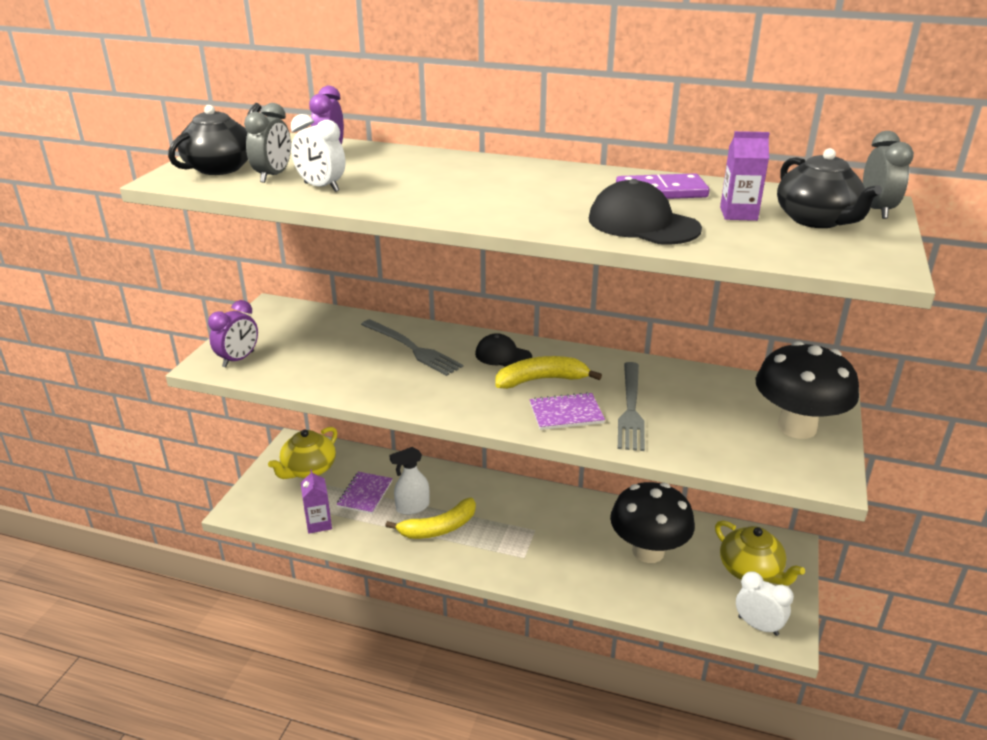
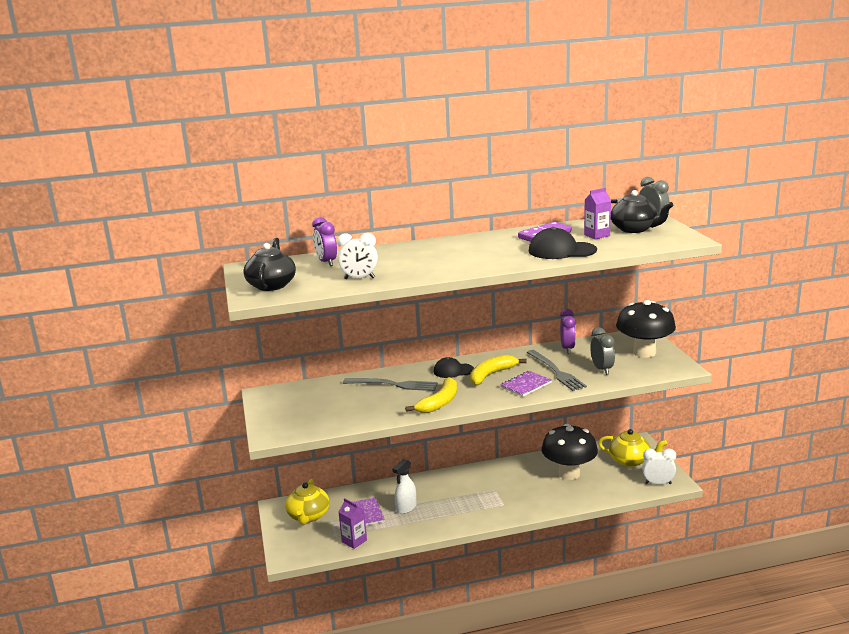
camera: 30 degrees left, 10 degrees down
purple clock [208,300,258,367] -> purple clock moved to [560,309,576,354]
grey clock [244,103,291,183] -> grey clock moved to [590,327,615,375]
yellow banana [386,497,476,539] -> yellow banana moved to [405,377,457,413]

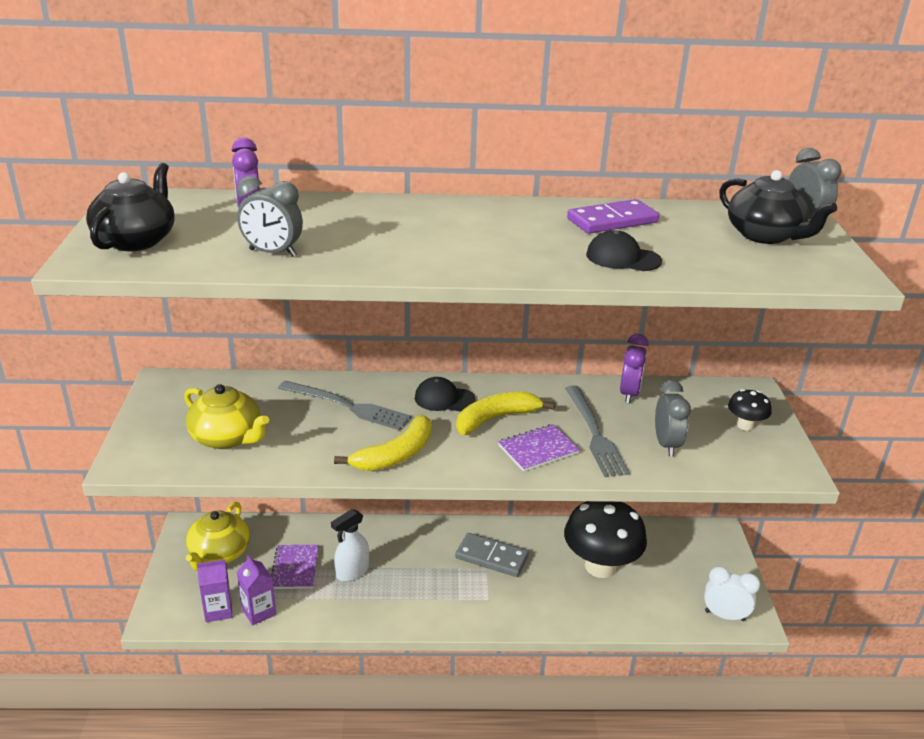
camera: 10 degrees right, 10 degrees up
white clock [337,233,378,279] -> grey clock [237,176,303,257]
black cap [529,227,597,259] -> black cap [586,230,662,271], size x0.66
purple carton [584,188,611,239] -> purple carton moved to [197,559,232,622]
yellow teapot [598,429,667,467] -> yellow teapot moved to [184,384,269,449]
black mushroom [616,300,676,358] -> black mushroom [728,389,772,431], size x0.46
none -> grey domino [455,533,529,577]

